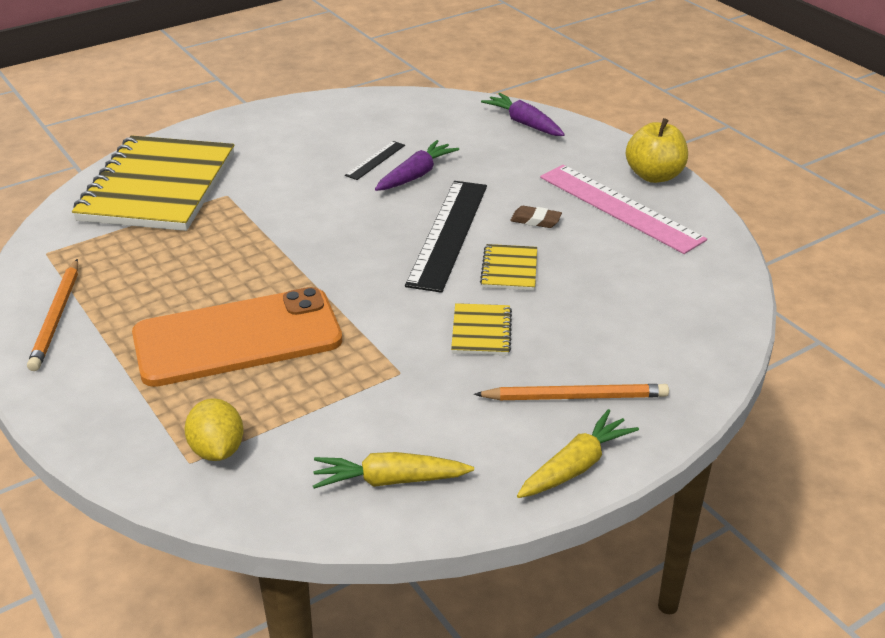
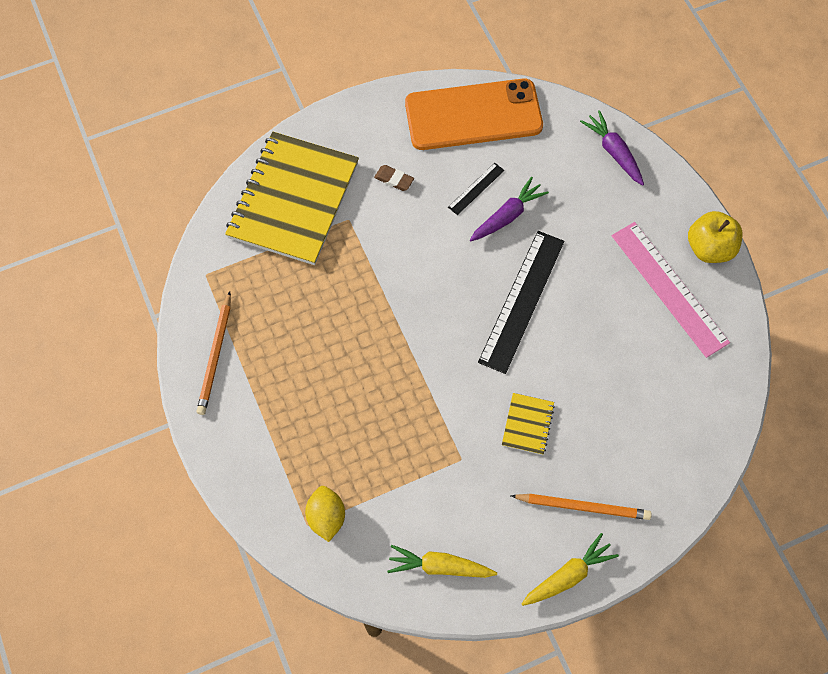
camera: 10 degrees right, 30 degrees up
orange phone [132,287,342,387] -> orange phone moved to [405,78,543,150]
yellow notebook [480,244,537,291] -> none
brown eraser [510,206,562,228] -> brown eraser moved to [374,165,414,191]

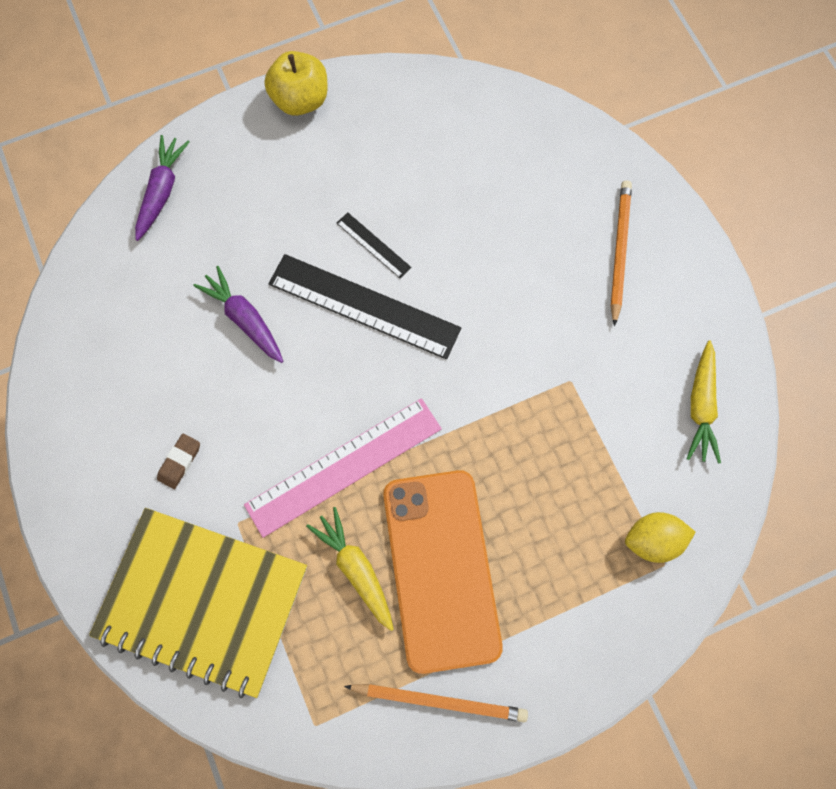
camera: 90 degrees left, 5 degrees up
orange phone [405,78,543,150] -> orange phone moved to [383,470,503,674]
black ruler [448,163,504,215] -> black ruler moved to [337,212,411,278]
yellow notebook [502,393,555,455] -> none
yellow carrot [522,533,619,606] -> yellow carrot moved to [306,507,394,631]
purple carrot [580,110,644,186] -> purple carrot turned 135 degrees clockwise [135,135,190,241]
pink ruler [612,222,730,358] -> pink ruler moved to [244,398,442,538]

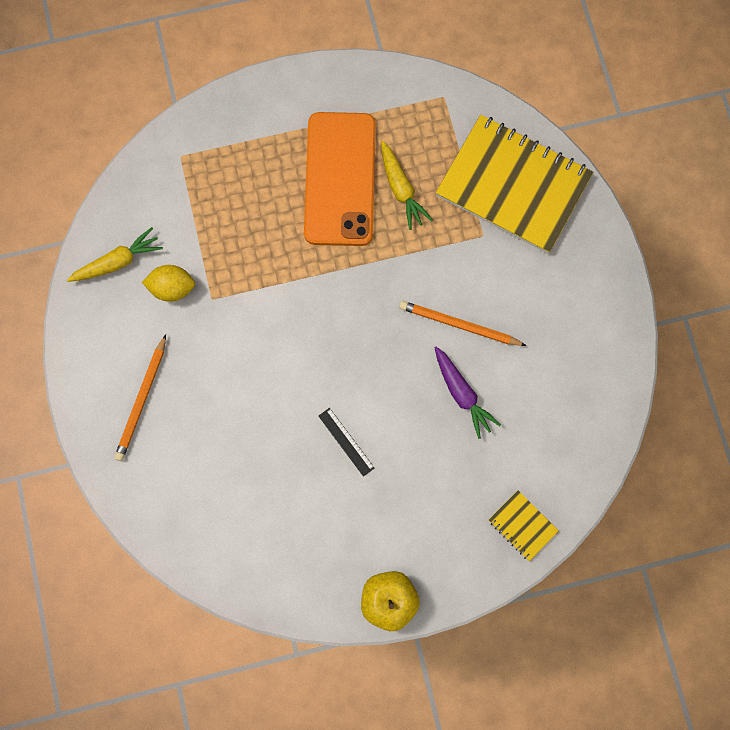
camera: 170 degrees left, 5 degrees up
purple carrot [135,135,190,241] -> yellow notebook [489,490,559,561]
brown eraser [157,434,200,489] -> none
pink ruler [244,398,442,538] -> none
black ruler [269,254,461,359] -> none
orange pencil [344,684,528,722] -> orange pencil moved to [399,301,527,346]
yellow lemon [625,512,696,563] -> yellow lemon moved to [142,265,195,302]
yellow carrot [687,340,721,464] -> yellow carrot turned 45 degrees clockwise [67,227,163,282]

